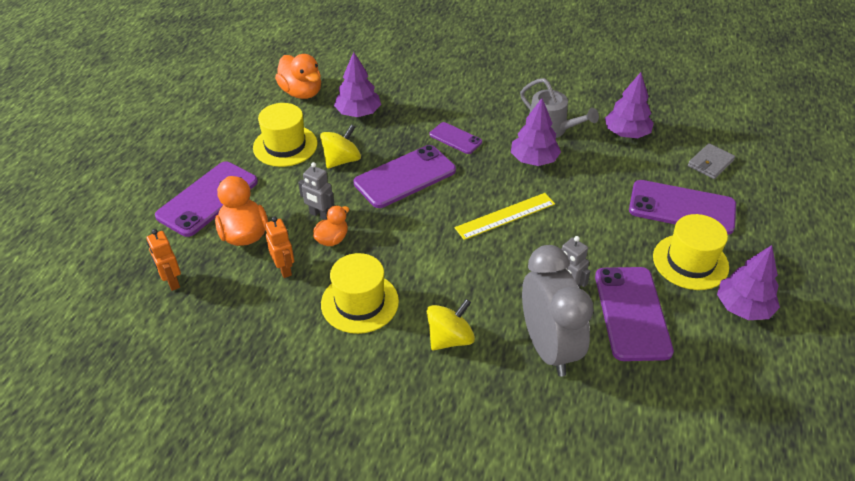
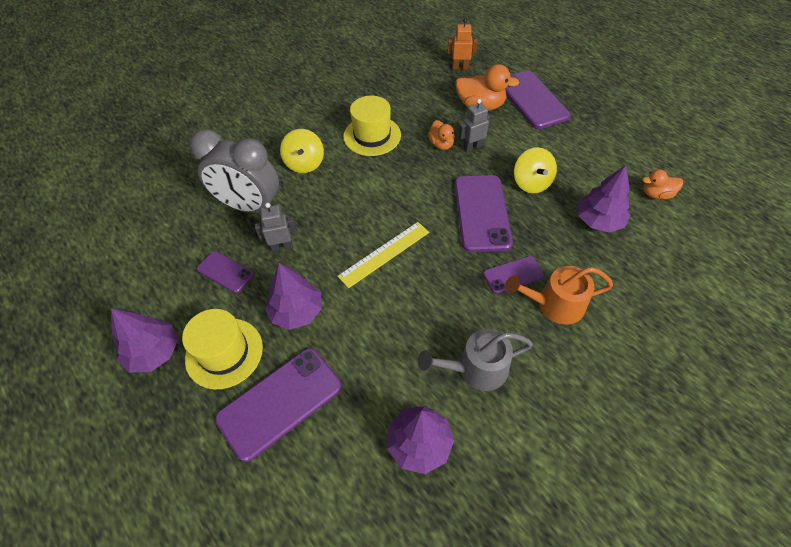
camera: 125 degrees right, 10 degrees up
yellow hat [253,103,317,167] -> none
orange robot [265,217,294,278] -> none
orange duck [275,54,321,99] -> orange duck [642,169,683,199], size x0.60
yellow ruler [455,193,555,240] -> yellow ruler turned 45 degrees clockwise [337,222,429,288]
purple tree [511,98,561,166] -> purple tree moved to [265,263,322,330]
purple phone [595,267,674,361] -> purple phone [196,251,254,293], size x0.55
grey wallet [688,143,735,179] -> none
none -> orange watering can [505,266,613,324]

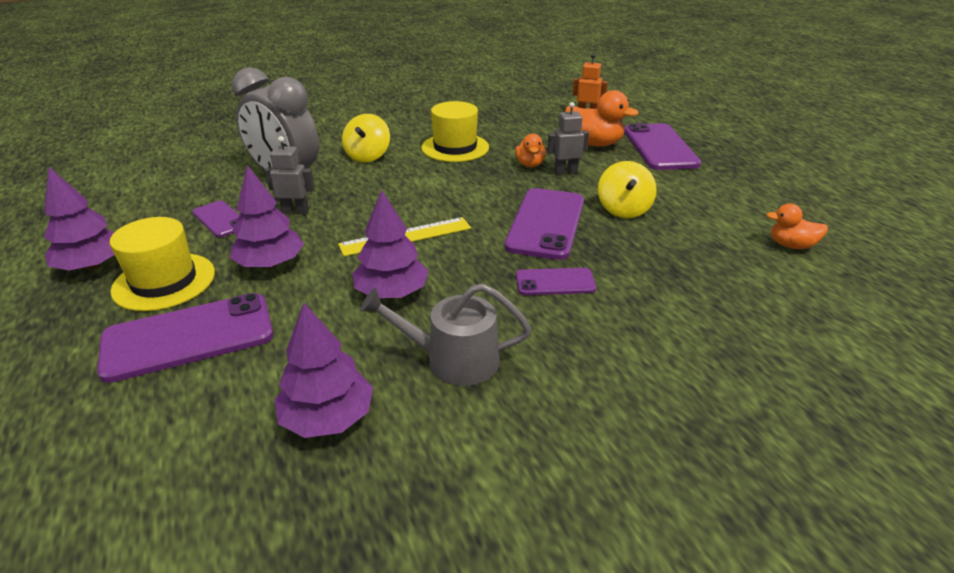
camera: 15 degrees right, 20 degrees down
orange watering can [505,266,613,324] -> none
purple tree [578,165,630,232] -> purple tree moved to [353,190,429,298]

